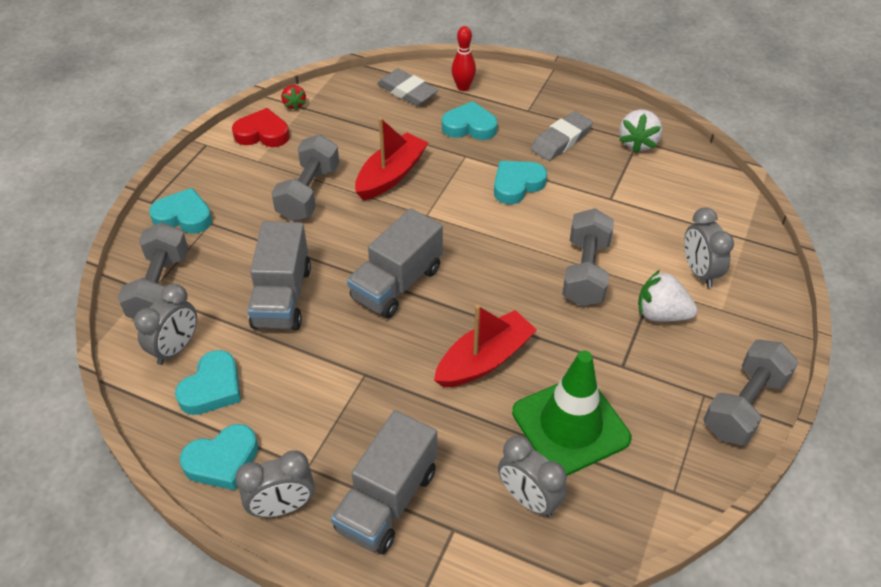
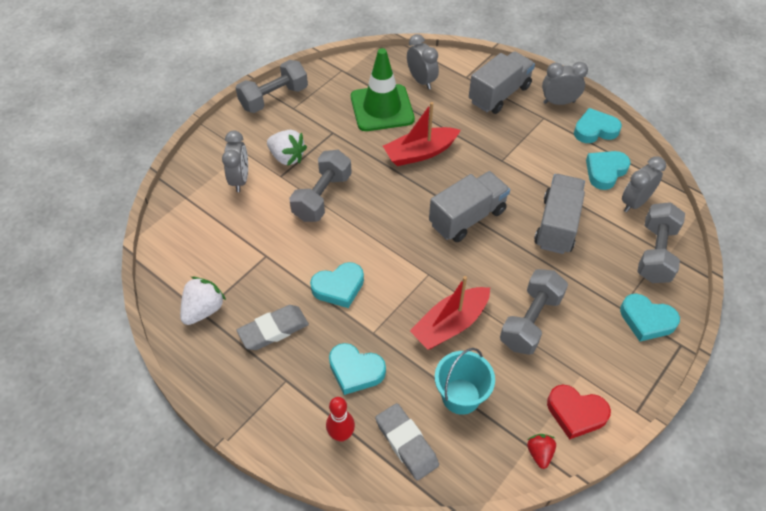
camera: 165 degrees left, 5 degrees up
none -> turquoise bucket [435,348,495,415]

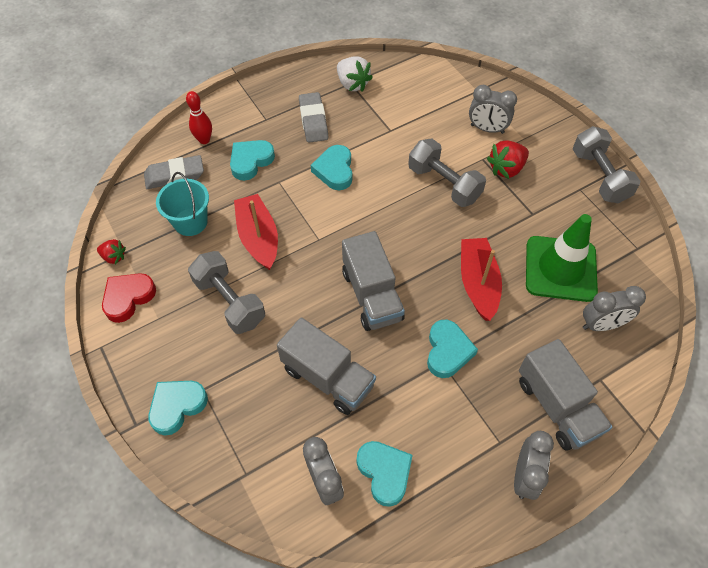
camera: 110 degrees right, 5 degrees up
white strawberry [267,130,307,166] -> red strawberry [487,140,529,179]
turquoise heart [574,108,622,143] -> turquoise heart moved to [427,319,478,378]
grey dumbbell [637,202,685,283] -> none

